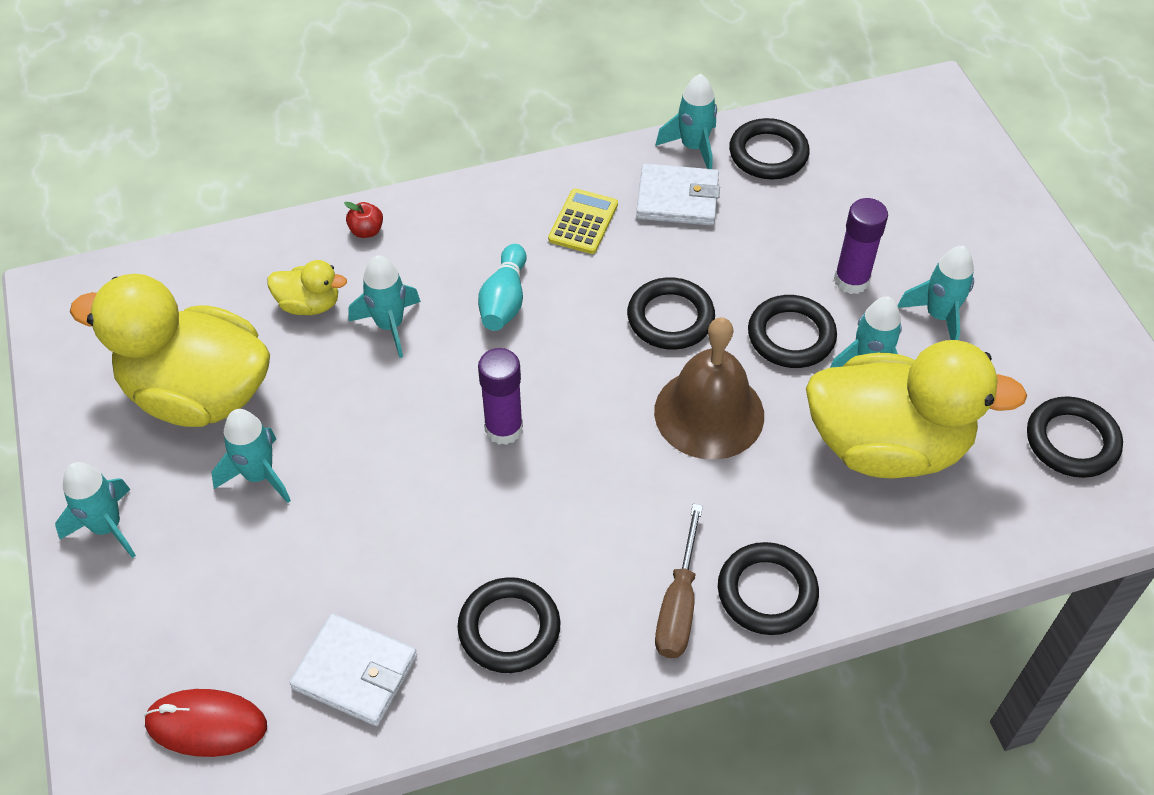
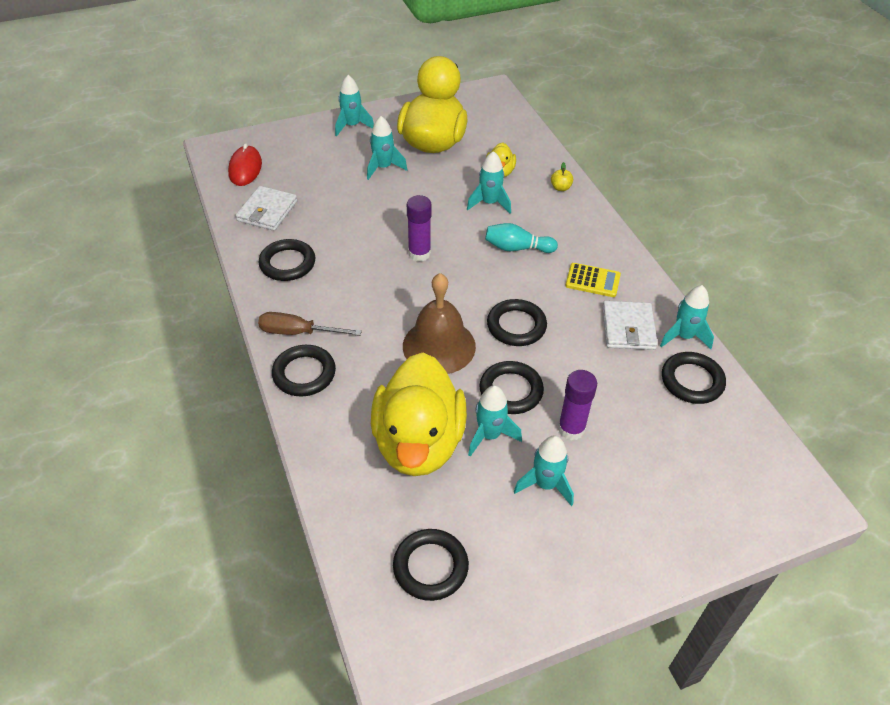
camera: 85 degrees right, 5 degrees down
red apple [344,202,383,238] -> yellow apple [551,162,573,191]

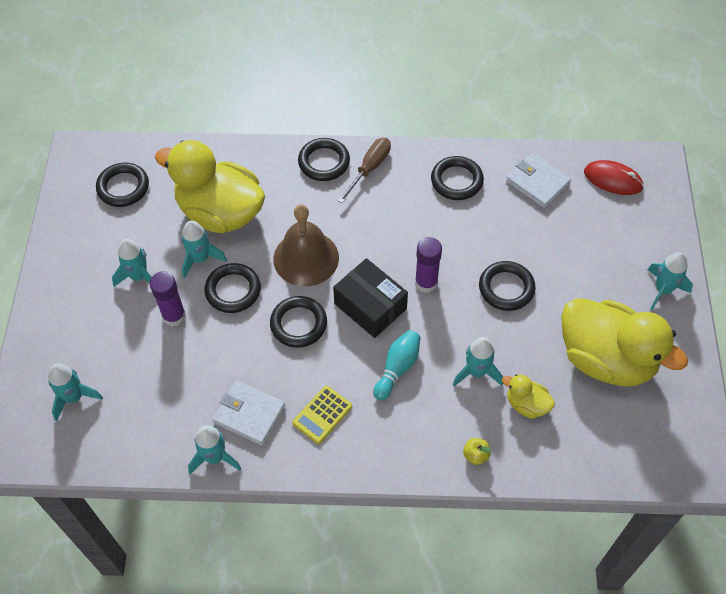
camera: 115 degrees right, 10 degrees up
turquoise rocket [367,116,407,180] -> turquoise rocket moved to [48,364,103,421]
black ring [662,352,726,404] -> black ring moved to [479,261,536,311]
none -> black box [333,258,408,338]

